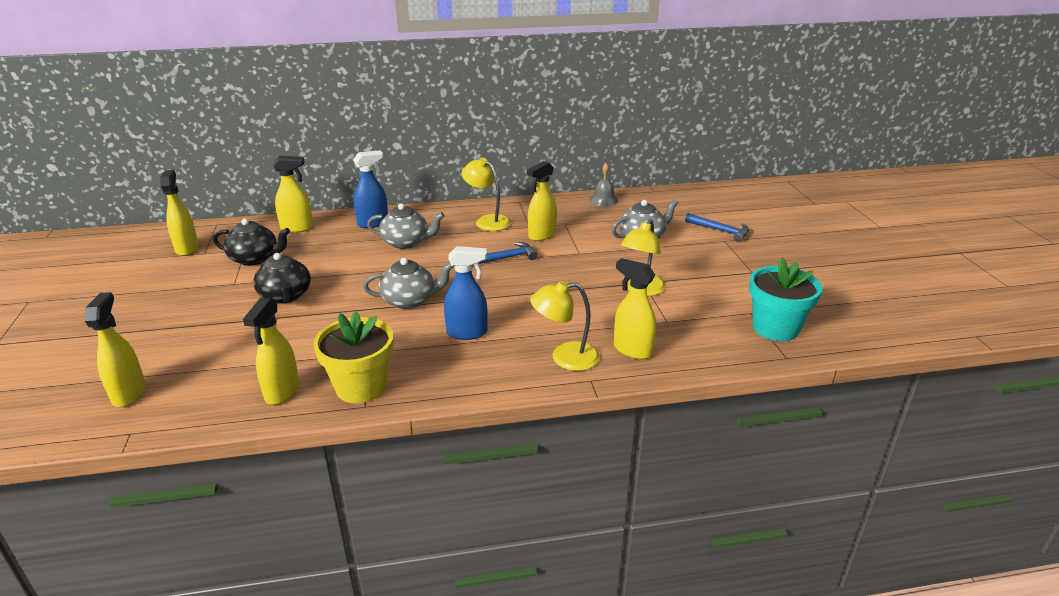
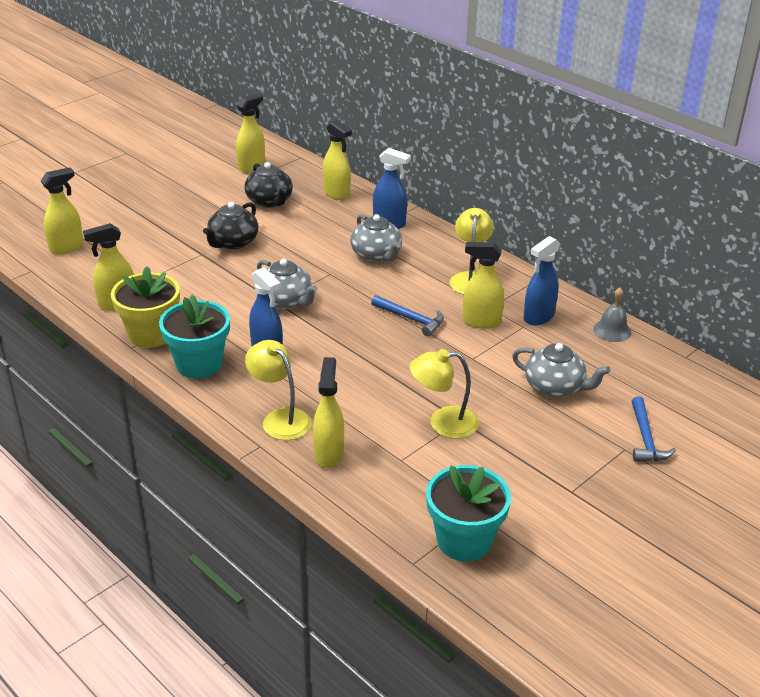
camera: 55 degrees right, 5 degrees up
none -> turquoise flower pot [159,295,230,379]
none -> blue spray bottle [523,236,560,325]

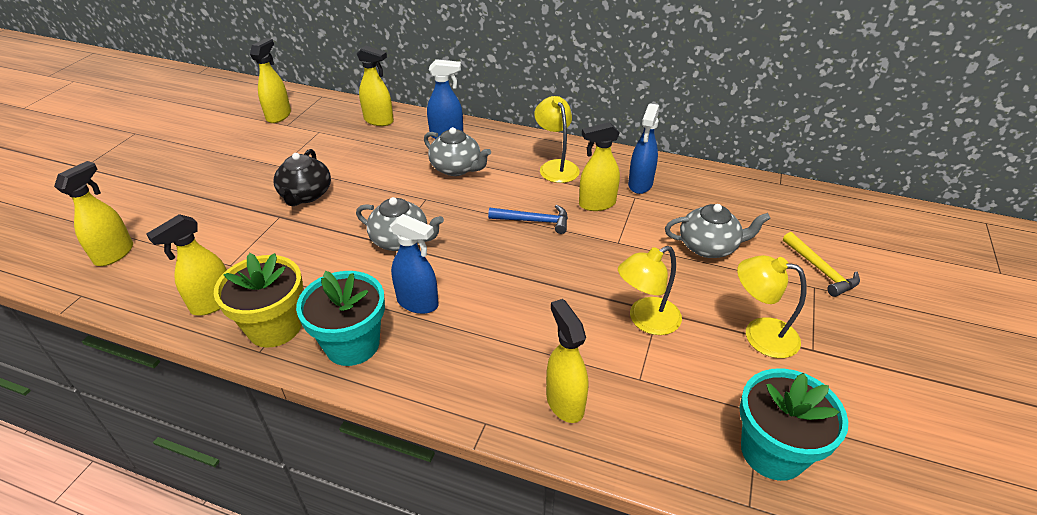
camera: 25 degrees left, 5 degrees up
black teapot [244,162,293,207] -> none
yellow lamp [245,340,312,440] -> yellow lamp moved to [737,255,807,358]
grey bell [593,288,631,342] -> none
blue hammer [632,396,676,462] -> yellow hammer [783,232,860,297]

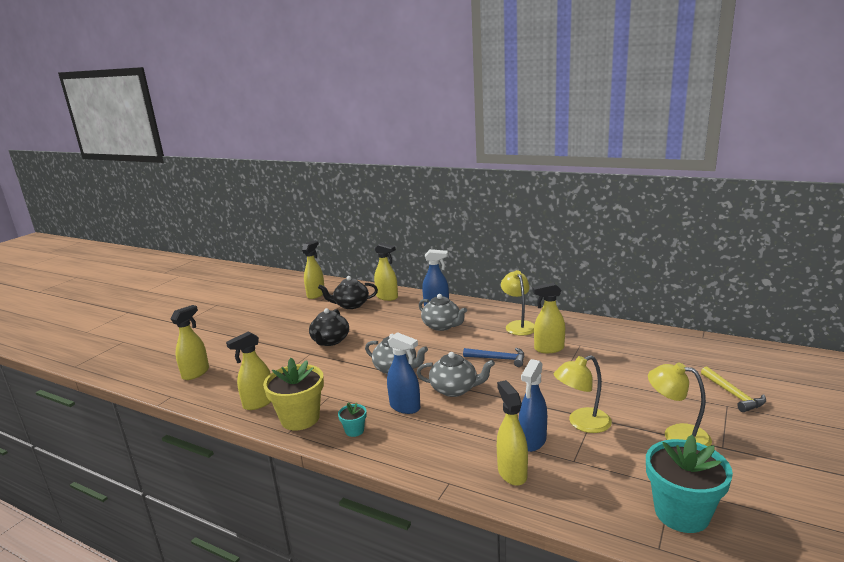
camera: 10 degrees right, 20 degrees down
turquoise flower pot [296,271,385,366] -> turquoise flower pot [338,402,367,437], size x0.47
blue spray bottle [628,103,659,194] -> blue spray bottle moved to [519,359,547,452]
grey teapot [665,204,771,258] -> grey teapot moved to [417,352,495,397]
none -> black teapot [318,276,378,309]

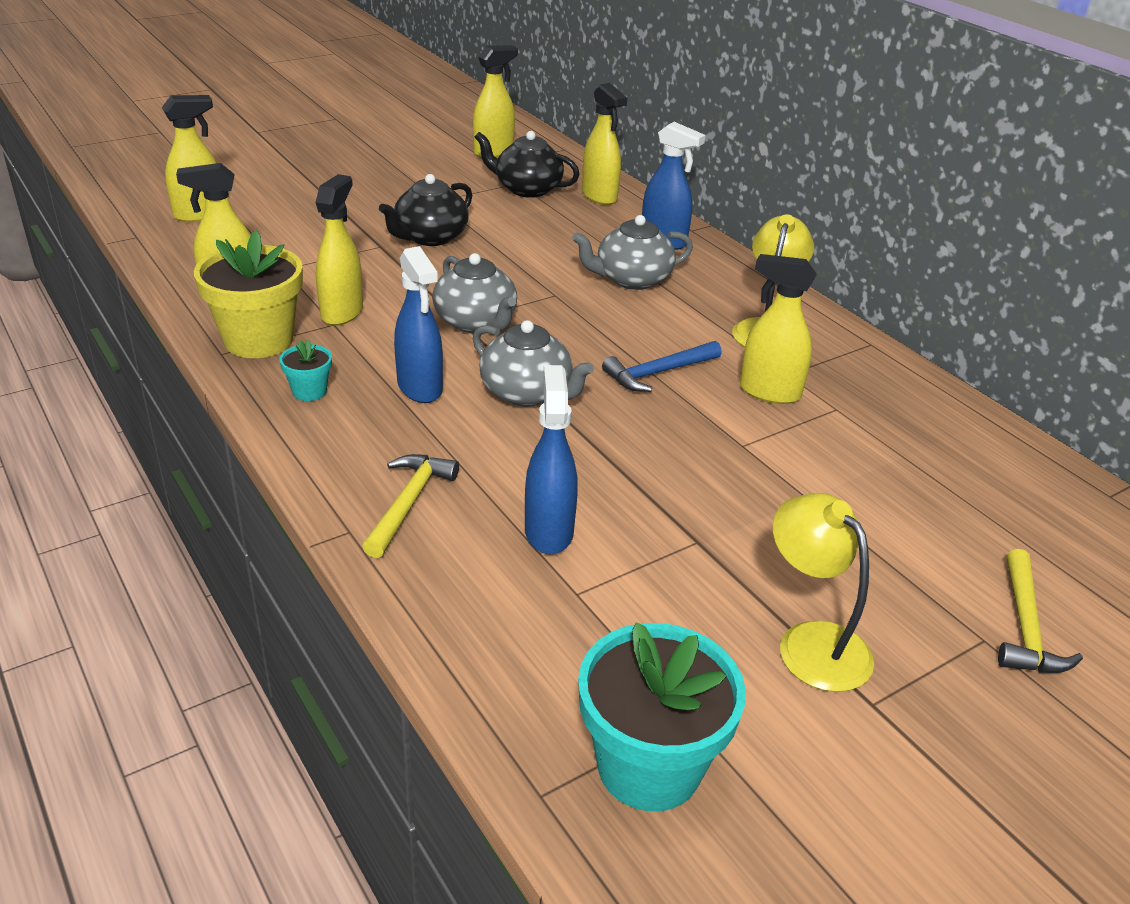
camera: 25 degrees right, 15 degrees up
grey teapot [419,294,467,331] -> grey teapot turned 90 degrees clockwise [572,215,693,290]
blue hammer [463,348,525,367] -> blue hammer turned 105 degrees clockwise [602,341,722,392]
yellow spray bottle [497,380,528,486] -> yellow spray bottle moved to [315,174,363,326]
blue spray bottle [519,359,547,452] -> blue spray bottle turned 120 degrees clockwise [525,365,578,555]
yellow lamp [554,355,612,433] -> none
none -> yellow hammer [362,454,459,558]

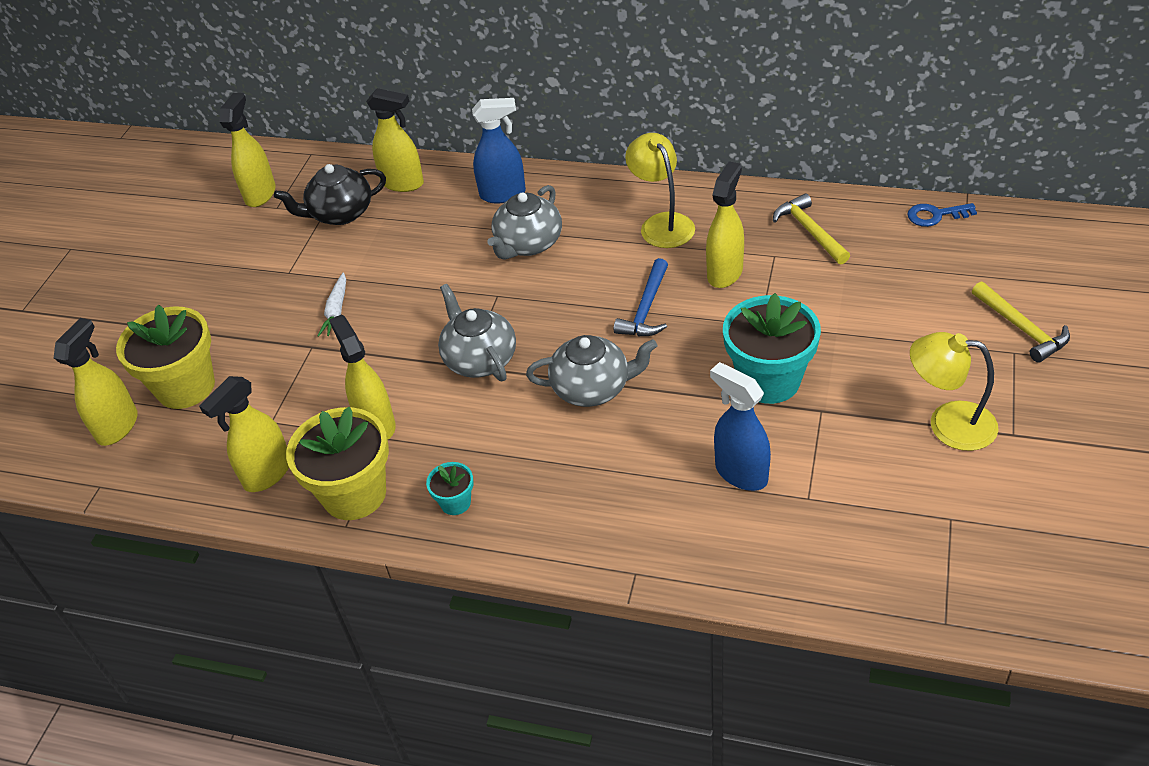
camera: 35 degrees left, 10 degrees up
yellow hammer [362,454,459,558] -> yellow hammer moved to [773,193,850,264]
black teapot [379,174,472,246] -> white carrot [318,273,346,337]
blue spray bottle [394,246,443,403] -> none
grey teapot [432,253,517,333] -> grey teapot turned 135 degrees counterclockwise [438,284,516,381]
turquoise flower pot [578,622,746,811] -> turquoise flower pot moved to [723,293,821,404]
yellow spray bottle [740,254,817,404] -> yellow spray bottle turned 135 degrees clockwise [706,161,744,288]
none -> yellow flower pot [116,305,215,409]
none -> blue key [907,203,977,227]

